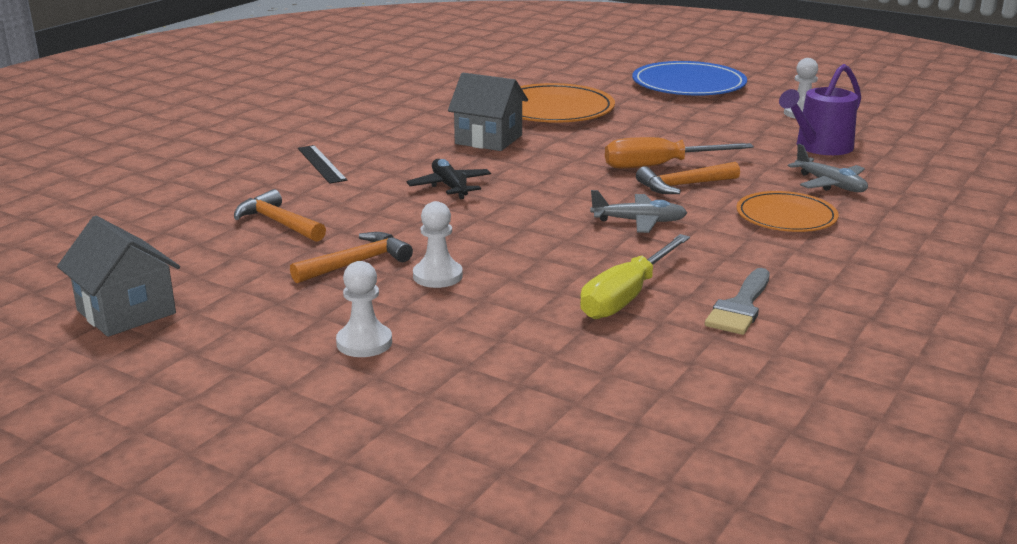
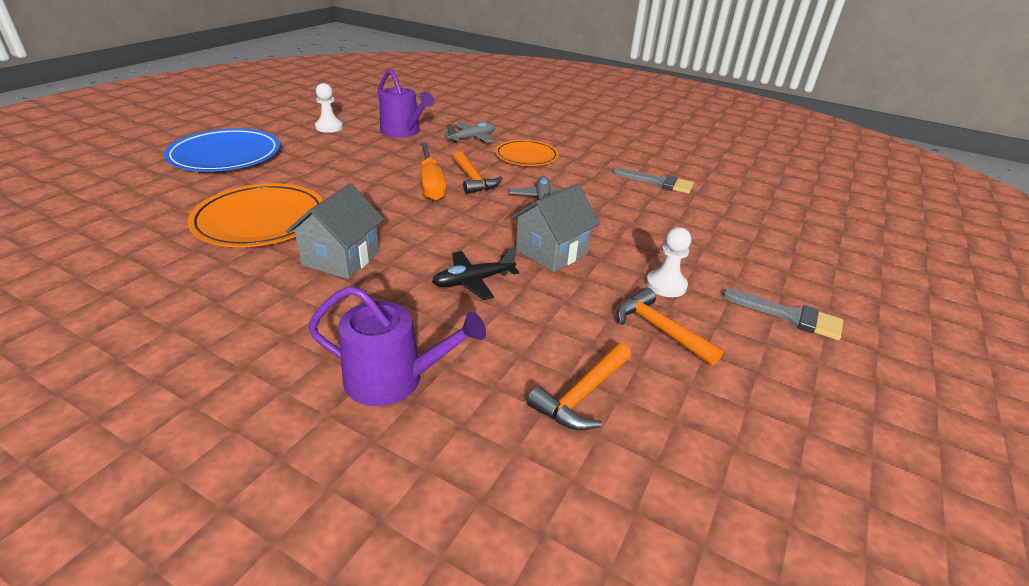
camera: 95 degrees left, 10 degrees up
grey house [57,216,180,337] -> grey house moved to [511,184,600,272]
black ruler [298,145,347,184] -> purple watering can [308,286,486,406]
white pawn [336,261,392,357] -> grey brush [722,289,843,340]
yellow screwdriver [580,234,690,319] -> none

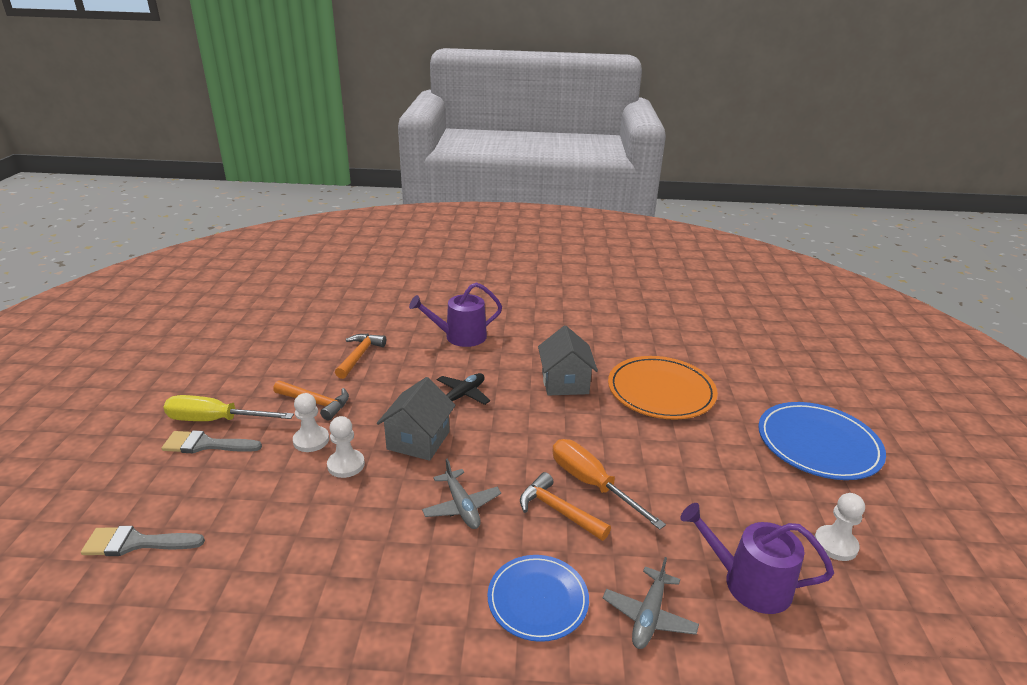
camera: 155 degrees right, 5 degrees down
orange plate [495,140,559,166] -> blue plate [488,555,589,642]
grey brush [612,168,694,194] -> grey brush moved to [81,526,205,556]
none -> yellow screwdriver [163,395,294,421]
none -> white pawn [327,416,365,478]

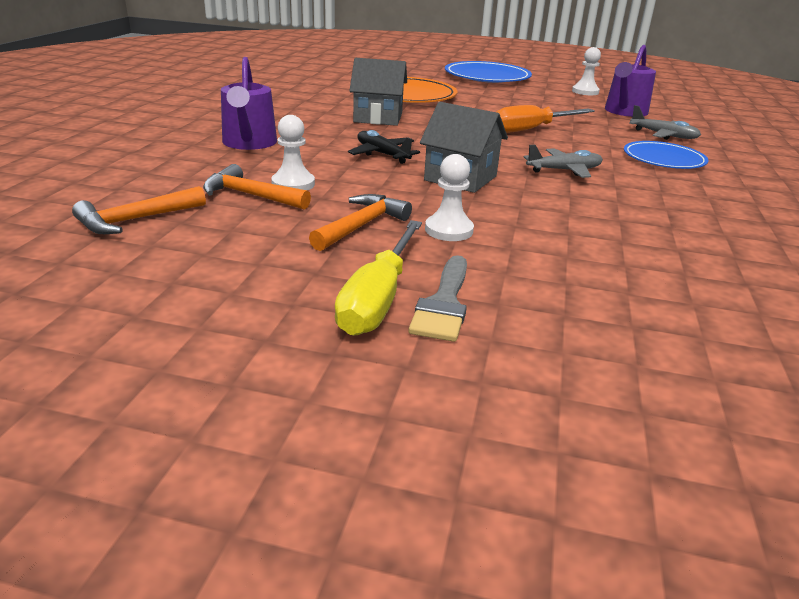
camera: 80 degrees left, 0 degrees up
grey brush [81,526,205,556] -> none
white pawn [327,416,365,478] -> white pawn moved to [271,115,315,190]
orange hammer [520,472,611,541] -> orange hammer moved to [72,186,206,234]

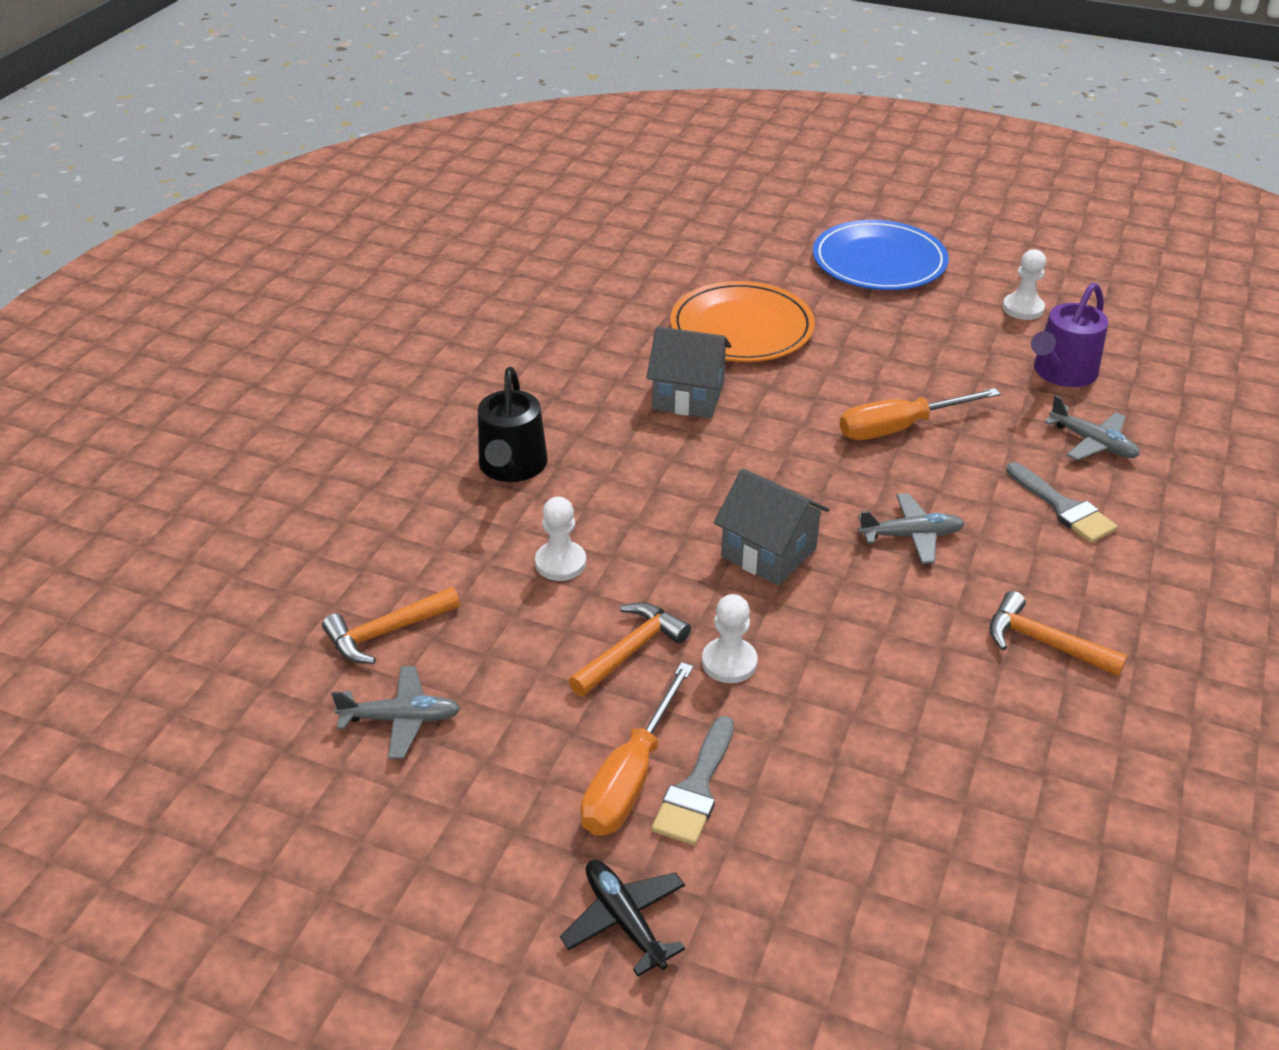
camera: 10 degrees right, 10 degrees up
orange hammer [203,164,311,210] -> orange hammer moved to [990,591,1128,677]
purple watering can [221,57,277,150] -> black watering can [478,367,548,482]
yellow screwdriver [335,220,422,336] -> orange screwdriver [581,662,693,835]
black plane [348,130,420,164] -> black plane moved to [560,860,685,976]
blue plate [624,141,709,169] -> grey brush [1006,462,1118,543]
none -> grey plane [331,666,461,759]

